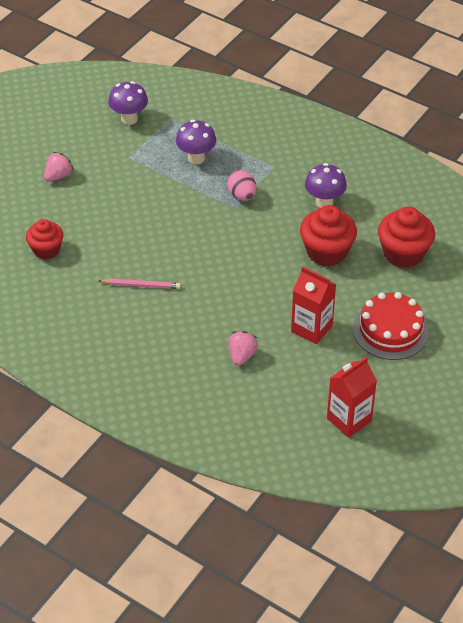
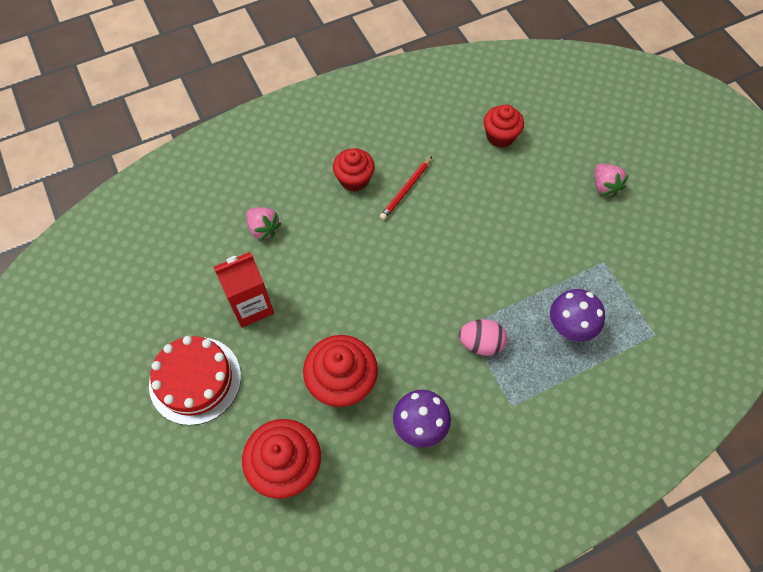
camera: 120 degrees right, 15 degrees up
pink pencil [99,279,181,289] -> red pencil [380,157,432,220]
purple mushroom [108,81,148,125] -> none
red carton [327,357,377,438] -> none
none -> red cupcake [333,148,375,191]

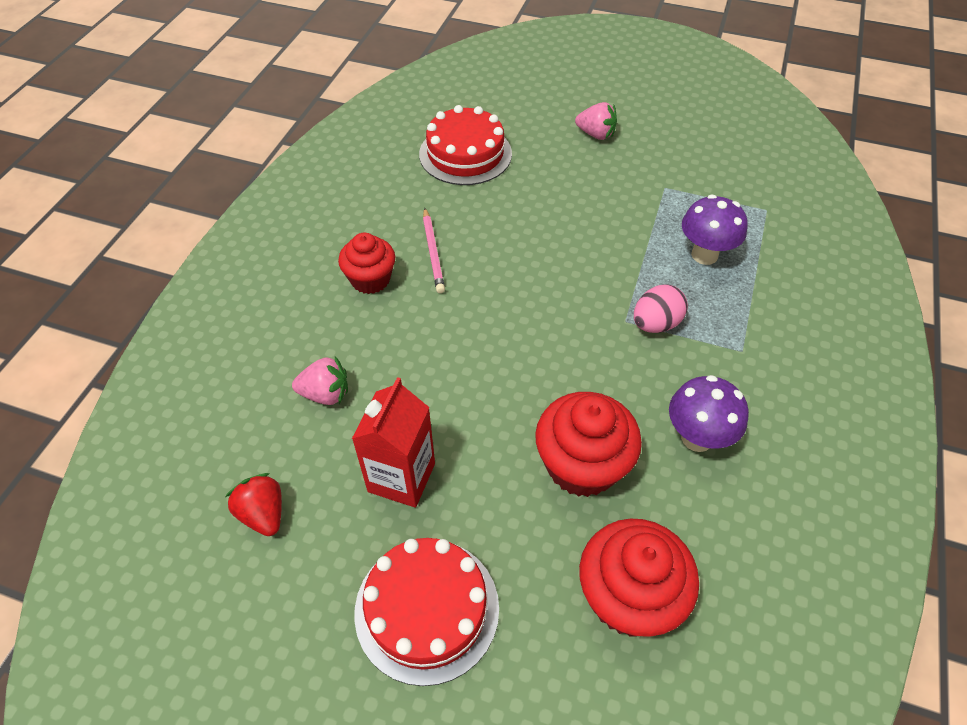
camera: 45 degrees left, 10 degrees down
red pencil [380,157,432,220] -> pink pencil [423,208,445,293]
red cupcake [484,104,524,148] -> red cake [419,105,512,185]
none -> red strawberry [225,473,282,536]

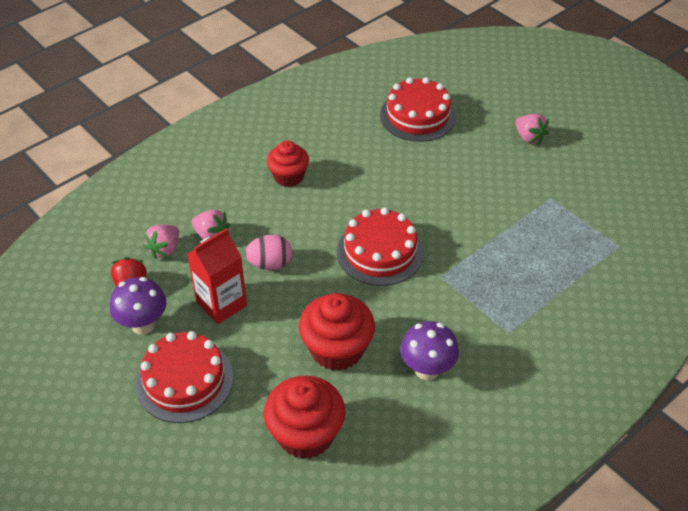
camera: 30 degrees right, 5 degrees down
pink pencil [423,208,445,293] -> none
pink egg [634,284,688,333] -> pink egg moved to [245,235,292,270]
purple mushroom [682,195,748,265] -> purple mushroom moved to [110,277,166,335]
none -> pink strawberry [143,225,179,259]
none -> red cake [337,207,424,286]

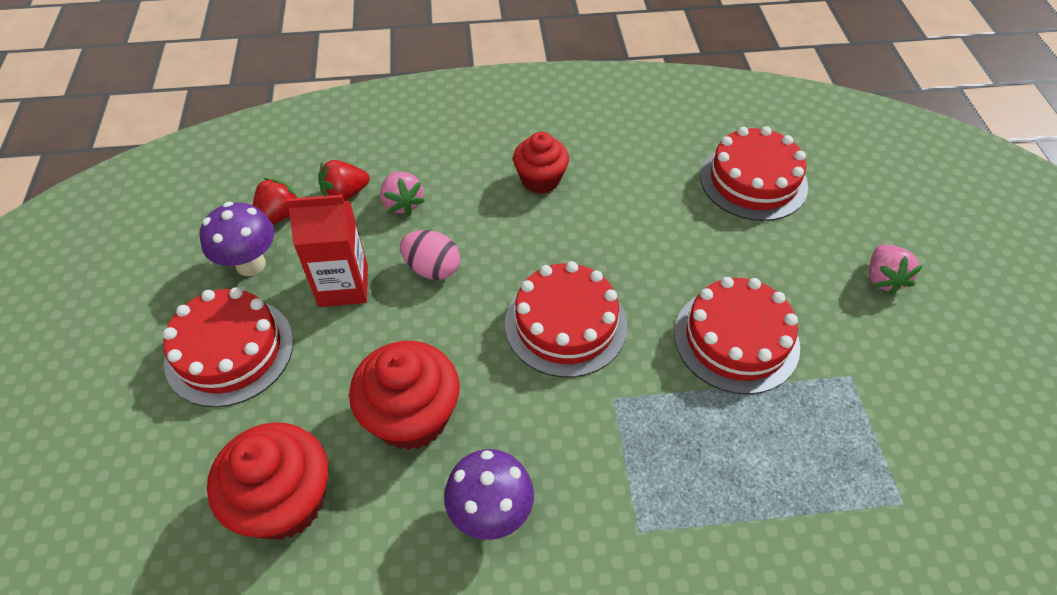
camera: 35 degrees right, 5 degrees up
pink strawberry [143,225,179,259] -> red strawberry [319,160,370,201]
none -> red cake [674,277,800,395]

